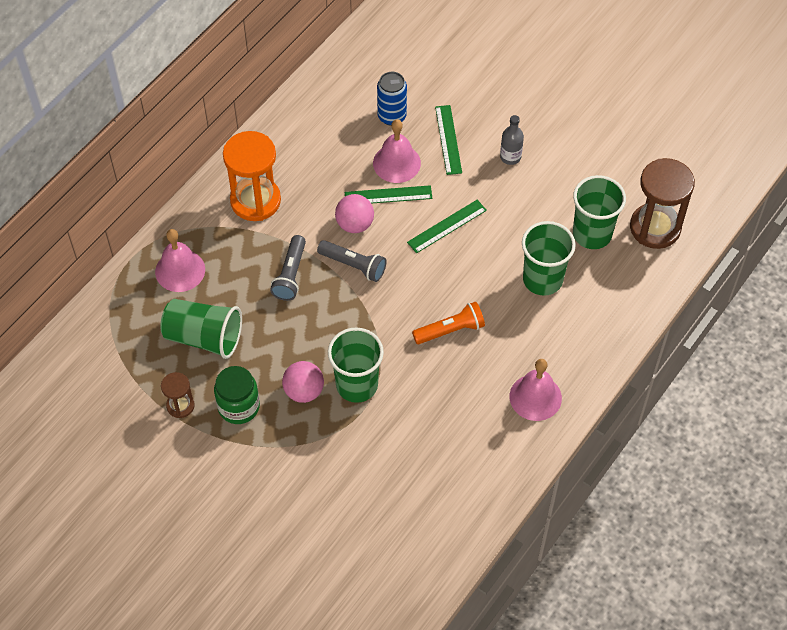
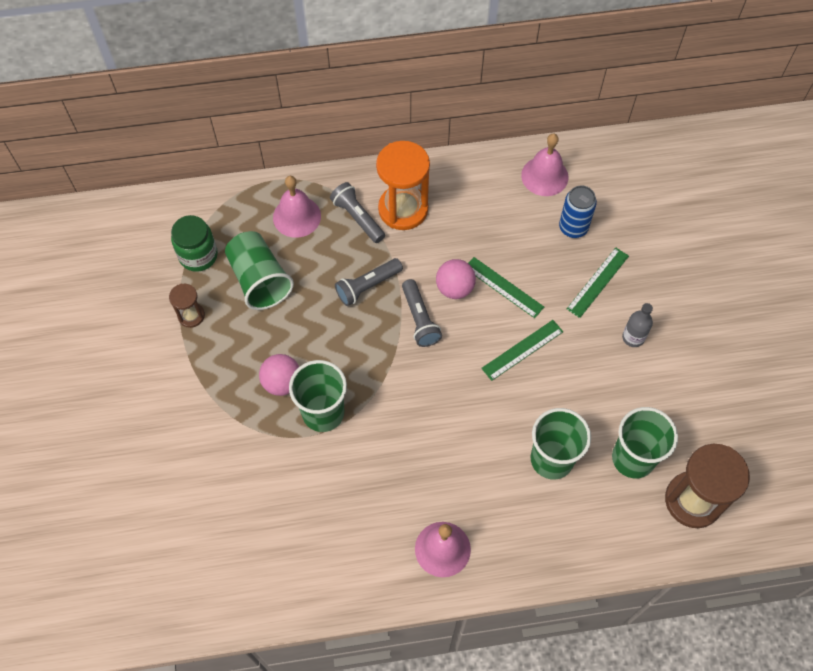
camera: 45 degrees right, 5 degrees up
green jar [214,366,260,424] -> green jar moved to [171,215,218,272]
pink bell [373,119,421,183] -> pink bell moved to [521,133,569,196]
green ruler [407,200,487,253] -> green ruler turned 45 degrees counterclockwise [481,320,563,381]
orange flashlight [412,302,485,344] -> none
none -> grey flashlight [330,182,385,243]

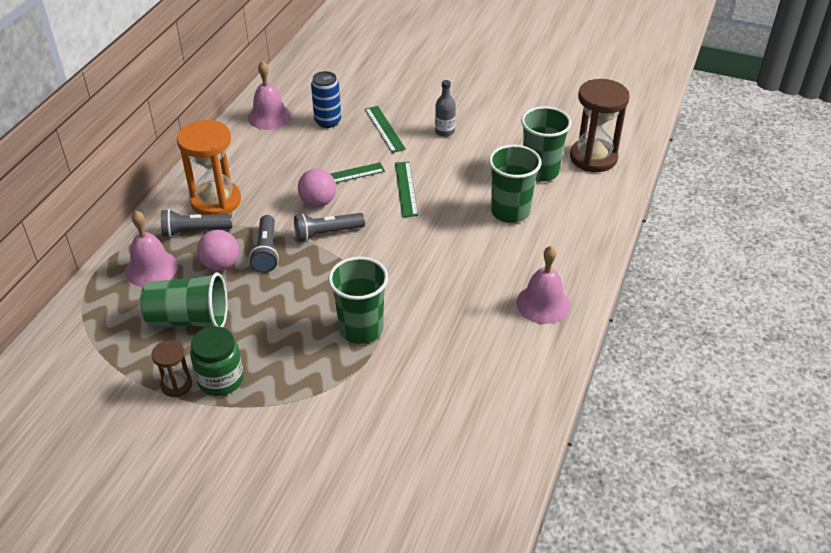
camera: 60 degrees left, 20 degrees down
green jar [171,215,218,272] -> green jar moved to [190,326,244,396]
pink ball [259,354,299,396] -> pink ball moved to [197,230,239,271]
grey flashlight [402,279,442,347] -> grey flashlight turned 150 degrees clockwise [294,213,365,242]

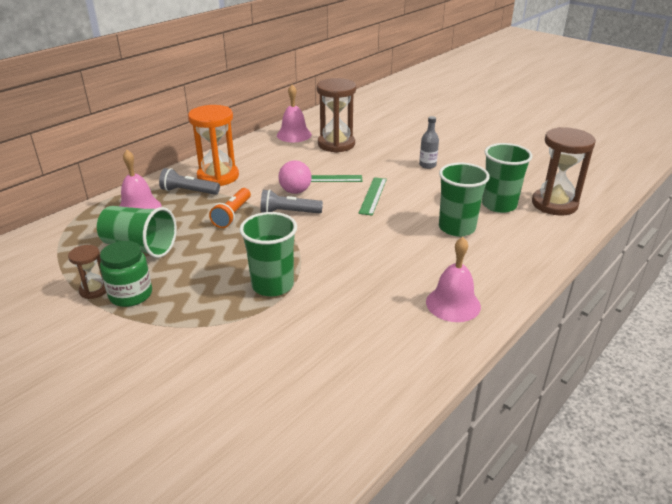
camera: 20 degrees right, 10 degrees down
pink ball [197,230,239,271] -> none
grey flashlight [249,215,279,273] -> orange flashlight [209,188,251,228]
blue can [311,71,341,128] -> brown hourglass [317,78,356,153]
green ruler [365,106,406,153] -> none

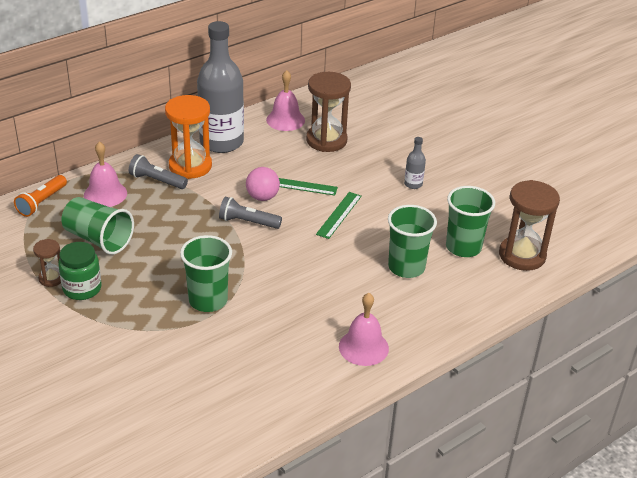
camera: 10 degrees right, 5 degrees up
orange flashlight [209,188,251,228] -> orange flashlight moved to [14,175,67,217]
none -> grey bottle [197,21,244,153]

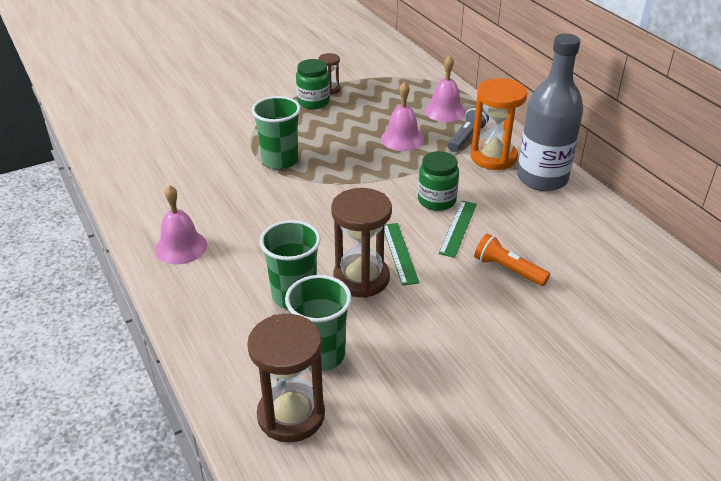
camera: 100 degrees right, 0 degrees up
orange flashlight [14,175,67,217] -> orange flashlight moved to [474,234,550,286]
green cup [61,197,134,255] -> none
grey flashlight [219,196,282,229] -> none
pink ball [246,167,280,201] -> green jar [418,151,459,211]
pink bell [266,70,305,131] -> pink bell moved to [381,82,424,151]
brown hourglass [306,72,351,152] -> brown hourglass moved to [331,188,392,298]
green ruler [316,192,362,239] -> green ruler turned 45 degrees clockwise [384,223,419,286]
grey bottle [404,137,426,189] -> none

